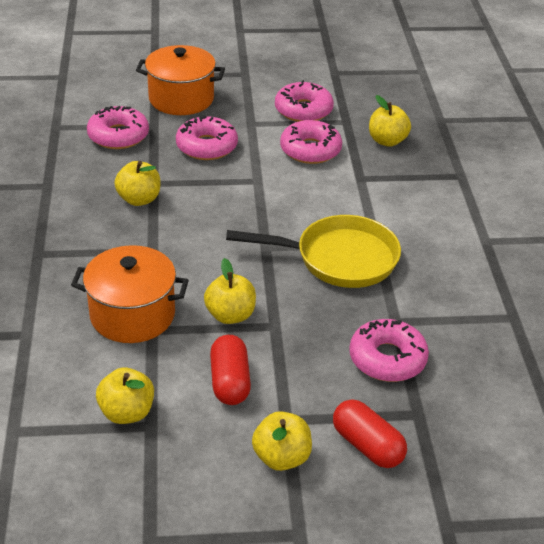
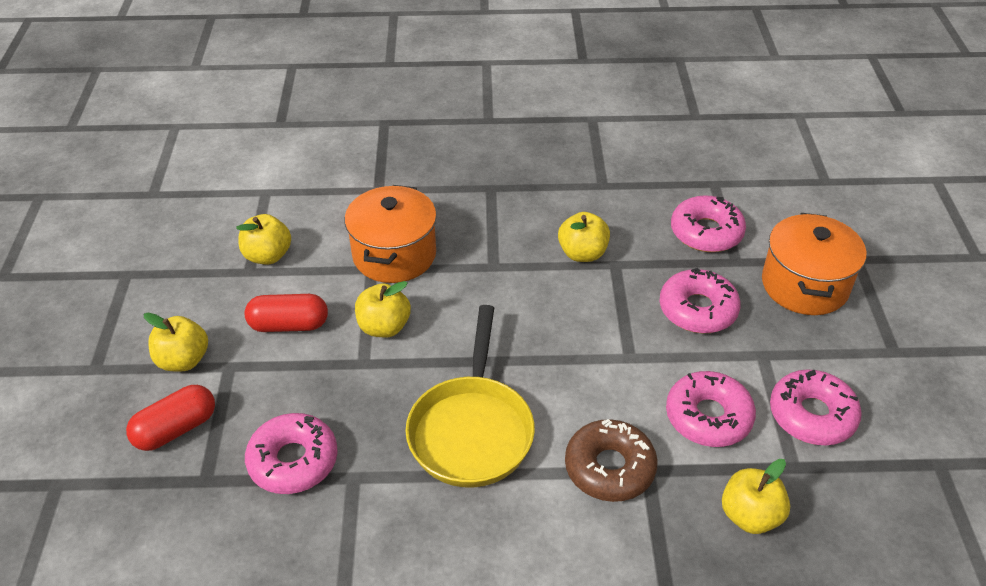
camera: 95 degrees right, 5 degrees up
none -> brown donut [565,419,658,502]

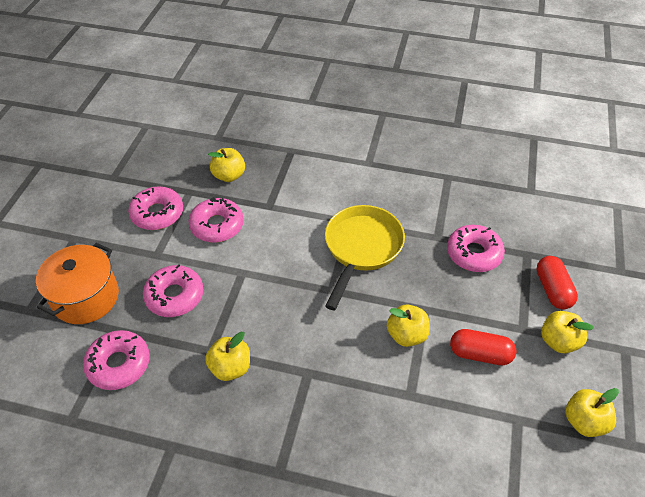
camera: 165 degrees left, 5 degrees up
red capsule [126,385,215,451] -> red capsule turned 75 degrees counterclockwise [536,256,578,310]
yellow apple [236,214,291,264] -> yellow apple moved to [565,388,619,437]
orange pot [345,185,437,283] -> none
brown donut [565,419,658,502] -> none

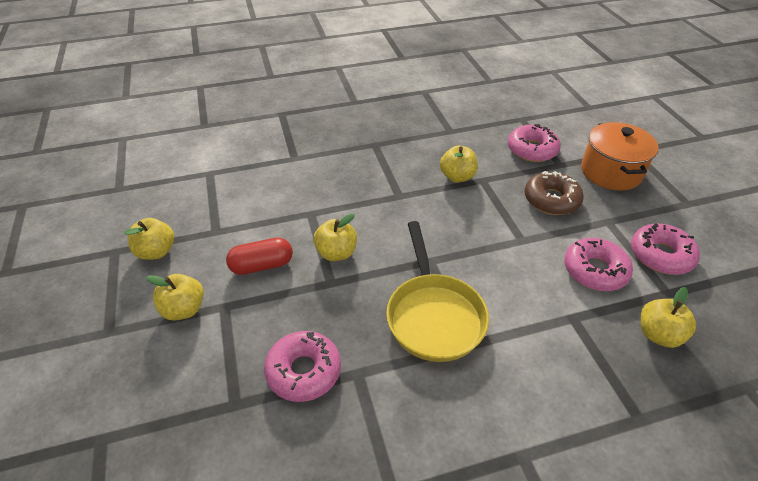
camera: 150 degrees right, 5 degrees down
pink donut [143,264,203,317] -> brown donut [525,171,584,215]
red capsule [536,256,578,310] -> none

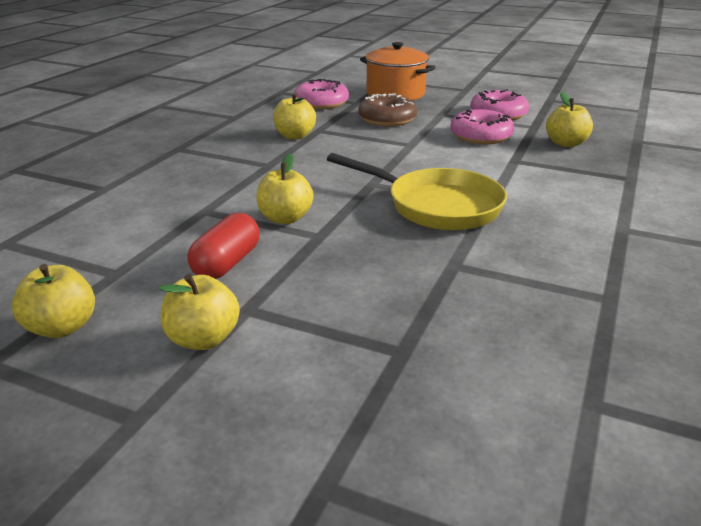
camera: 50 degrees left, 15 degrees down
pink donut [264,331,341,402] -> none

